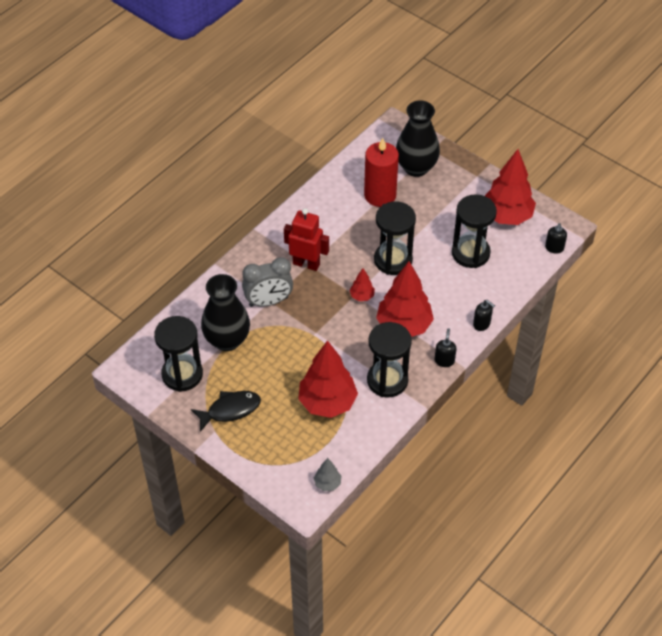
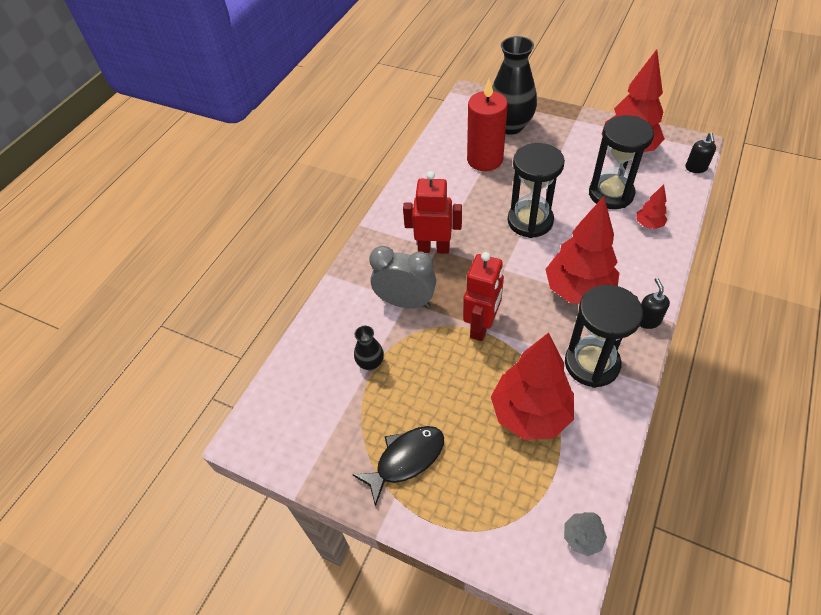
camera: 10 degrees left, 0 degrees up
black hourglass [154,316,203,392] -> none
black vase [201,274,250,351] -> black vase [354,326,384,370], size x0.47
grey clock [242,257,293,307] -> grey clock turned 135 degrees counterclockwise [369,246,436,308]
red tree [349,268,375,301] -> red tree moved to [636,184,667,229]
black soap dispenser [473,300,495,331] -> none
none -> red robot [463,252,504,341]

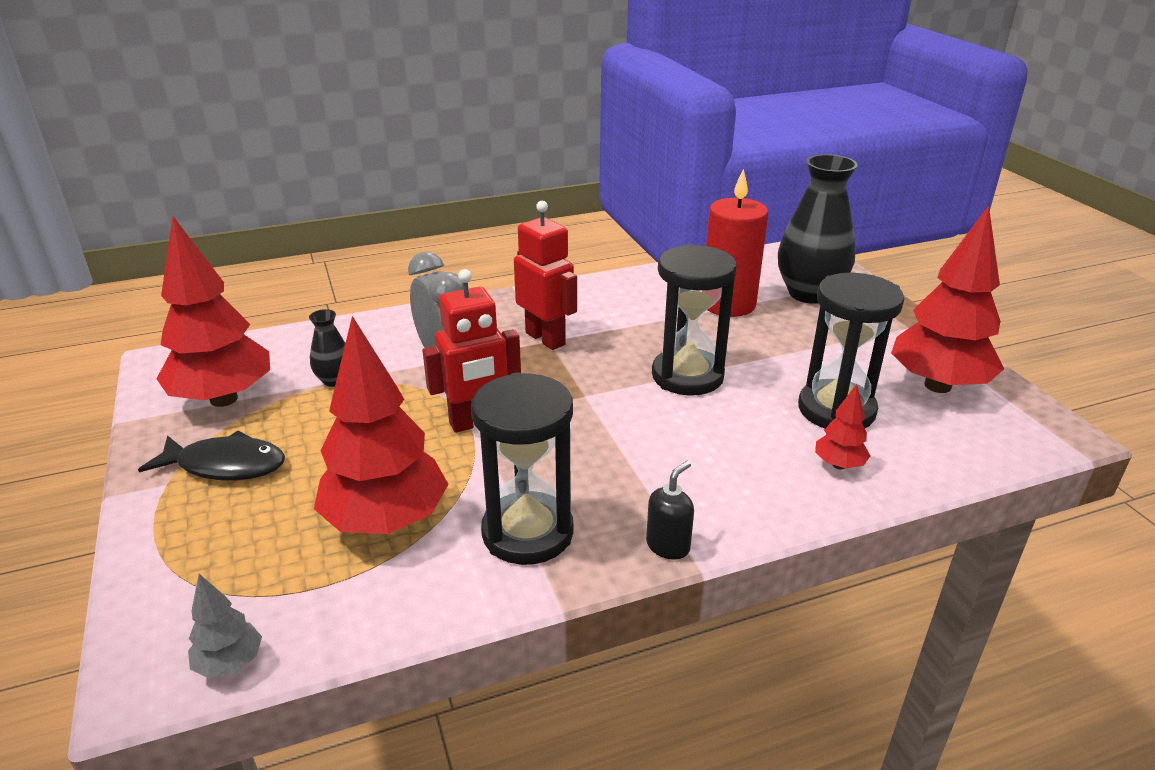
camera: 40 degrees right, 20 degrees down
red tree [545,196,620,304] -> red tree moved to [156,217,270,407]
black soap dispenser [685,132,716,173] -> none

